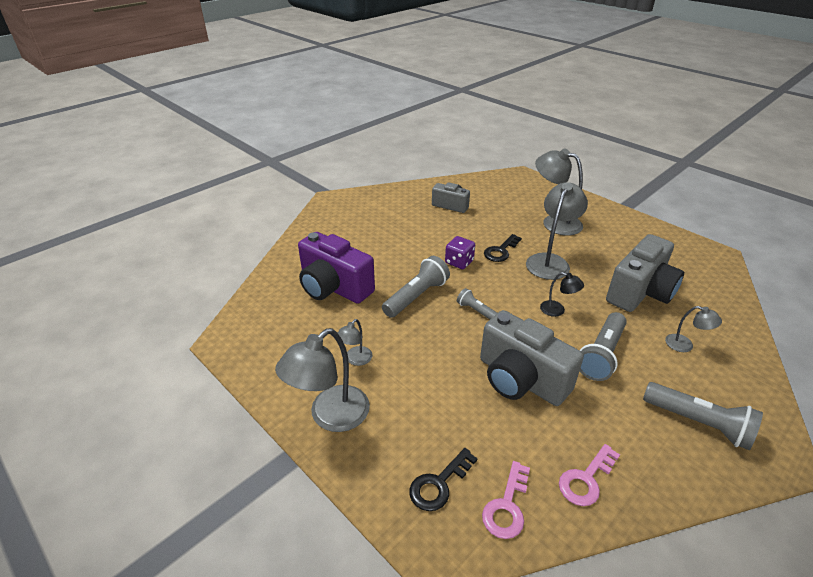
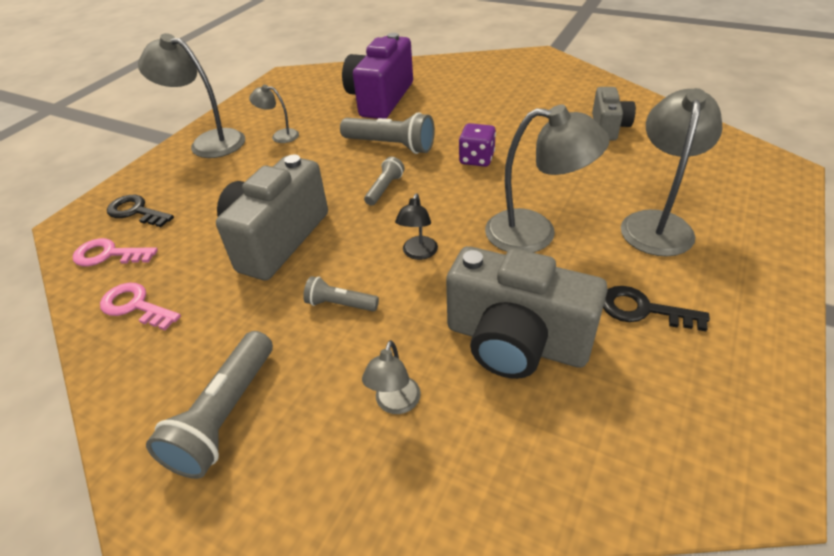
camera: 75 degrees right, 5 degrees up
black key [484,234,522,262] -> black key moved to [603,286,710,331]
grey flashlight [580,312,627,381] -> grey flashlight [303,276,379,311], size x0.56

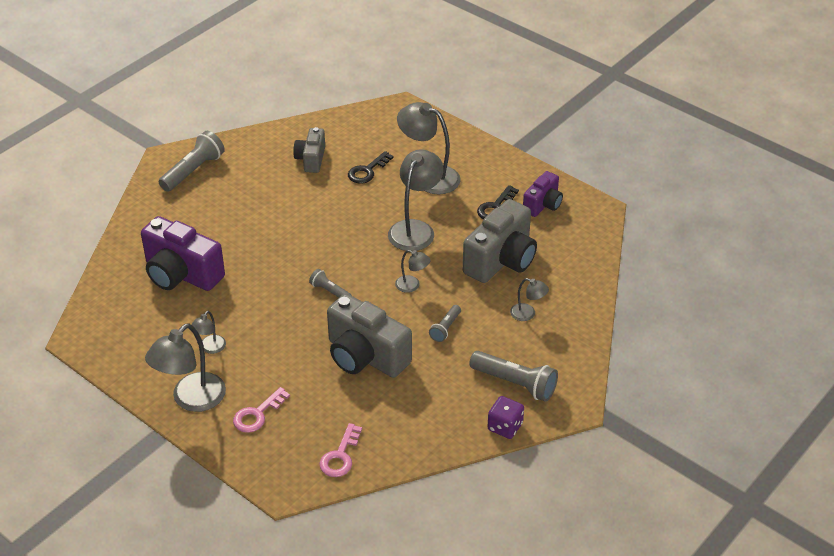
camera: 80 degrees left, 0 degrees up
pink key [100,283,181,330] -> pink key moved to [233,387,290,433]
black key [107,195,174,227] -> black key moved to [348,151,394,184]
grey flashlight [340,112,435,154] -> grey flashlight moved to [159,131,225,192]
black lamp [395,193,438,260] -> grey lamp [395,250,431,293]
purple dice [459,123,496,167] -> purple dice moved to [487,396,524,439]
grey camera [592,87,636,141] -> grey camera turned 105 degrees counterclockwise [293,127,325,173]
none -> purple camera [523,171,563,217]

